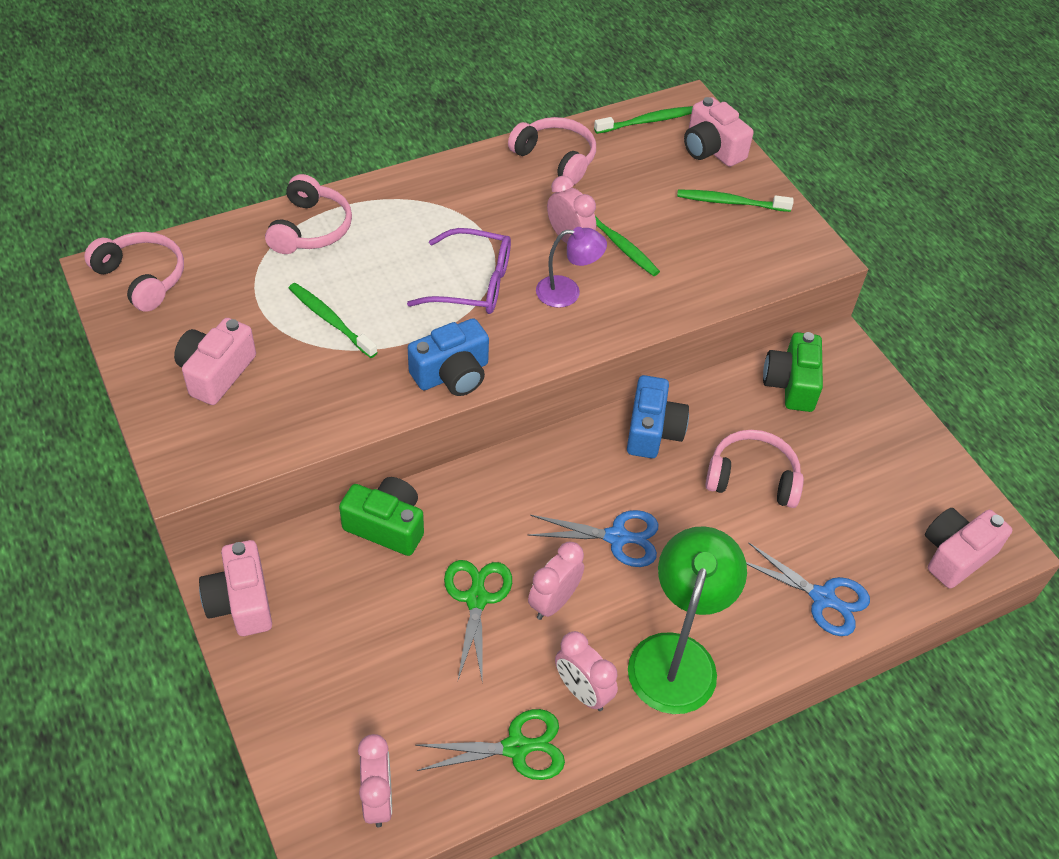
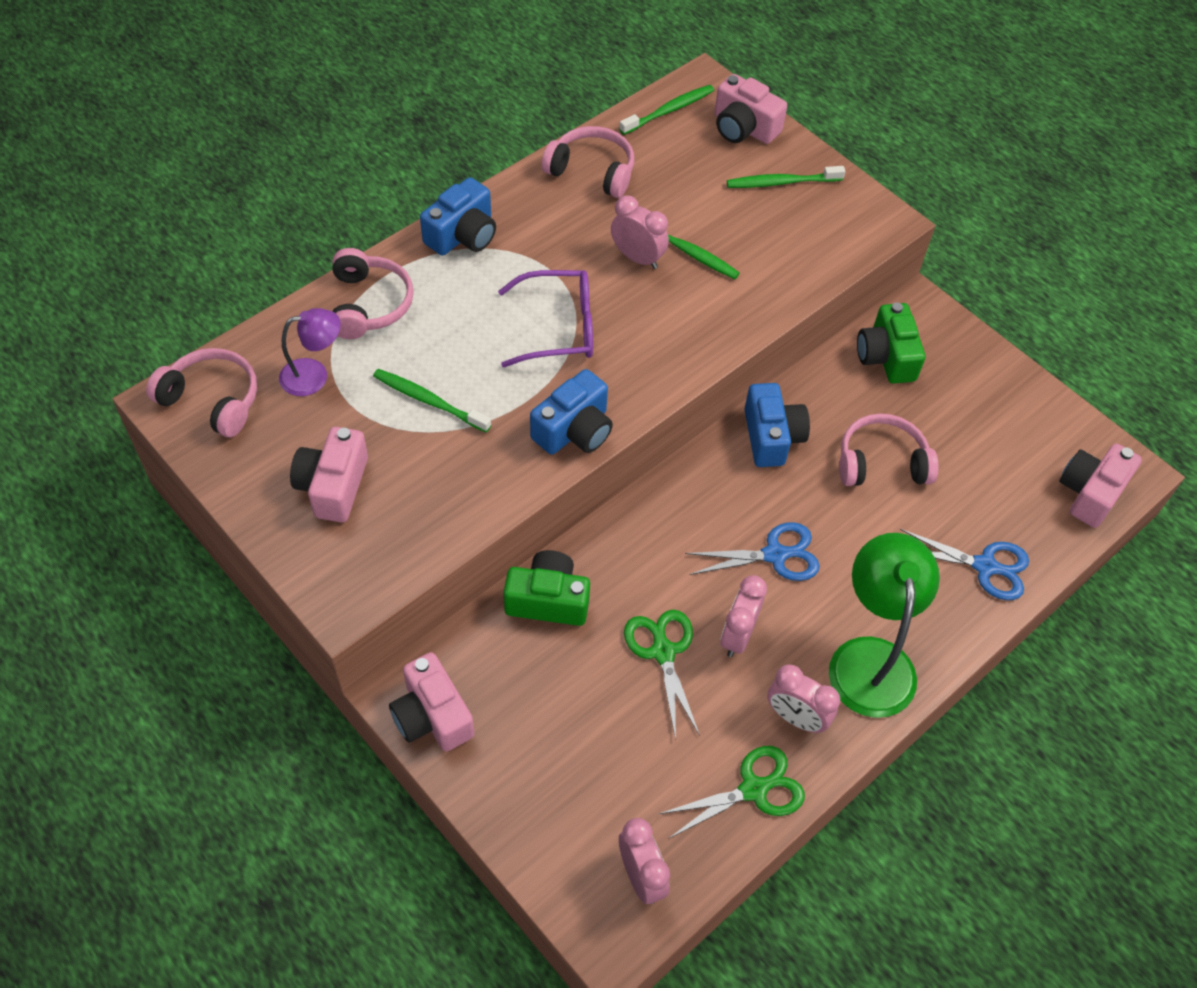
camera: 15 degrees left, 5 degrees up
purple lamp [536,227,607,308] -> purple lamp moved to [279,308,341,396]
none -> blue camera [420,177,496,256]

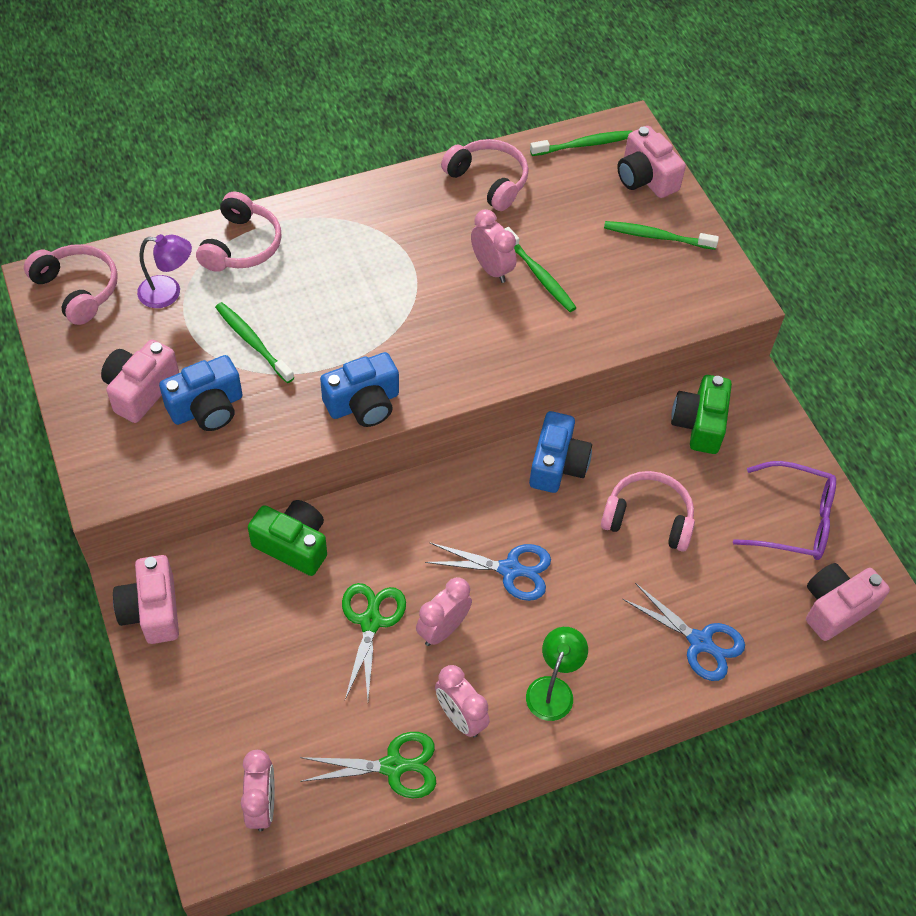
camera: 20 degrees right, 0 degrees up
blue camera [420,177,496,256] -> blue camera moved to [159,355,243,431]
purple glasses [498,270,593,367] -> purple glasses moved to [733,461,836,560]
green lamp [829,533,940,718] -> green lamp [526,627,588,721], size x0.57

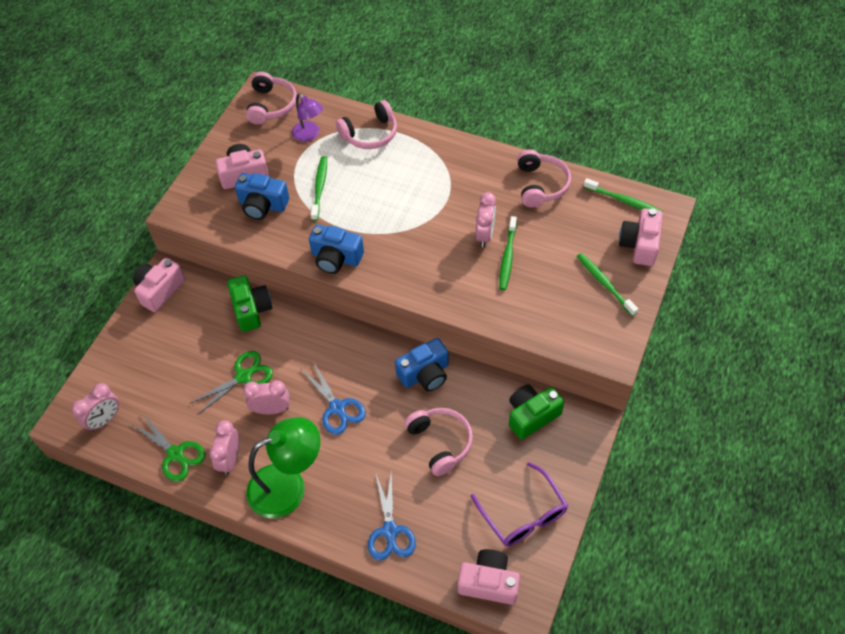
camera: 50 degrees right, 0 degrees up
green lamp [526,627,588,721] -> green lamp [246,417,320,518], size x1.76

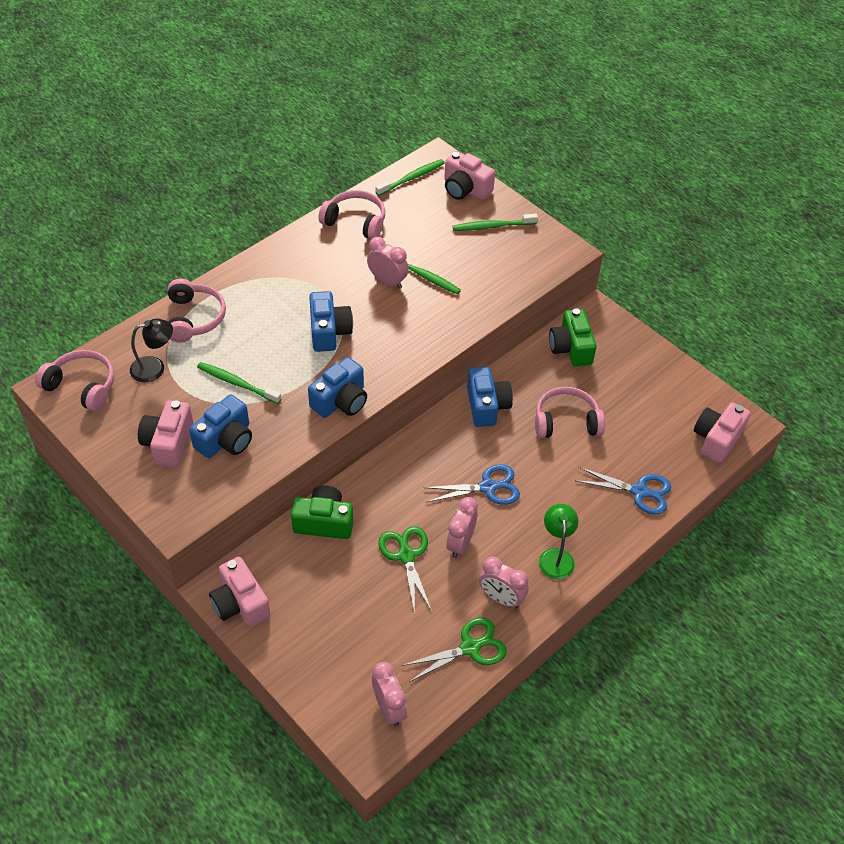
camera: 70 degrees left, 5 degrees down
green lamp [246,417,320,518] -> green lamp [539,504,579,580], size x0.57
purple lamp [292,93,323,142] -> black lamp [130,319,173,383]
purple glasses [471,462,568,546] -> none
none -> blue camera [309,291,353,352]

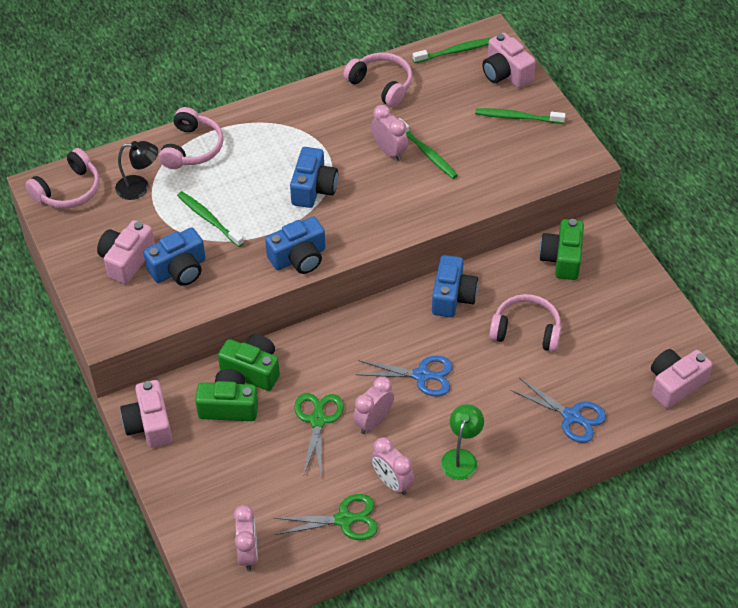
camera: 20 degrees right, 0 degrees up
pink headphones [35,350,114,411] -> pink headphones turned 90 degrees clockwise [25,148,100,209]
none -> green camera [195,369,258,421]

